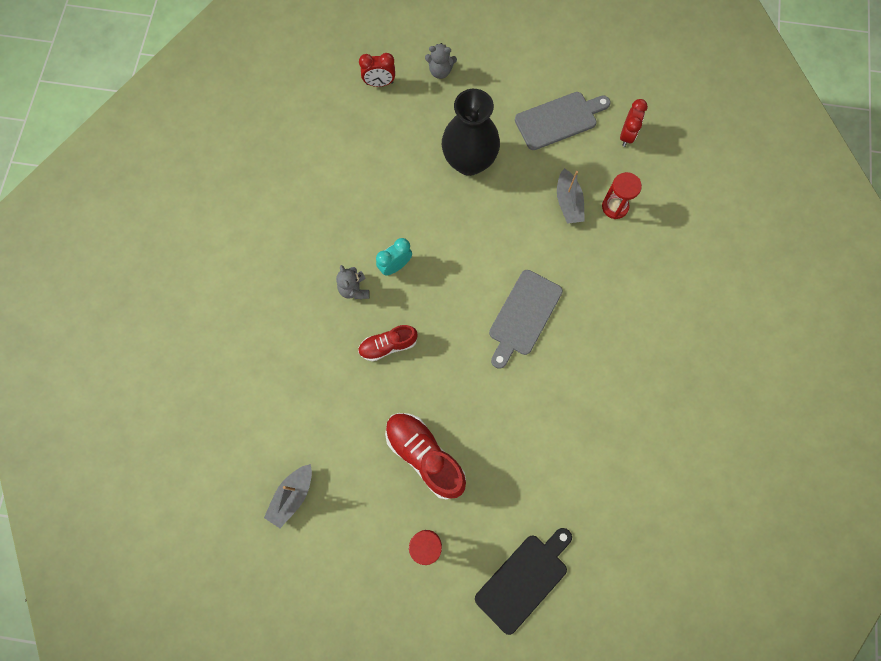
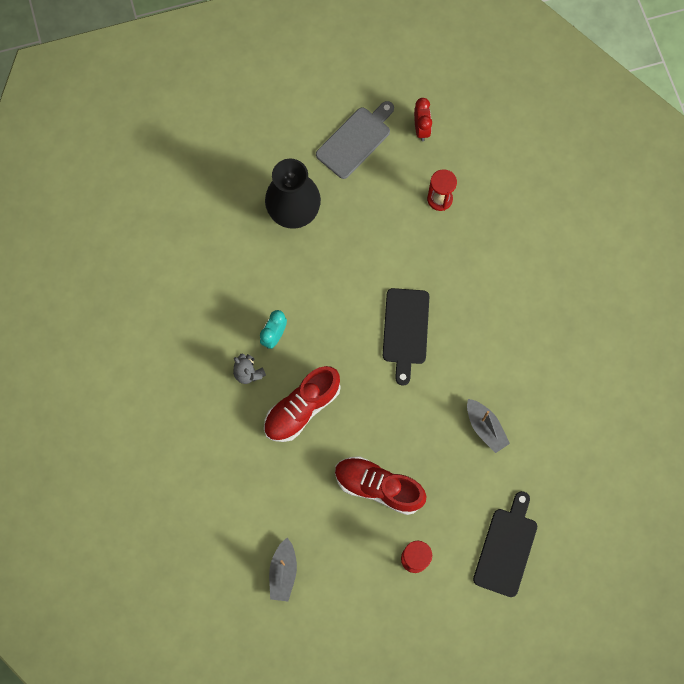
camera: 25 degrees left, 0 degrees up
red shoe [358,325,418,362] -> red shoe [264,366,341,442], size x1.62
red clock [359,53,395,87] -> none
grey teddy bear [425,43,457,79] -> none
grey cutting board [489,270,563,369] -> black cutting board [383,288,429,386]
grey boat [557,168,585,224] -> grey boat moved to [467,399,510,453]

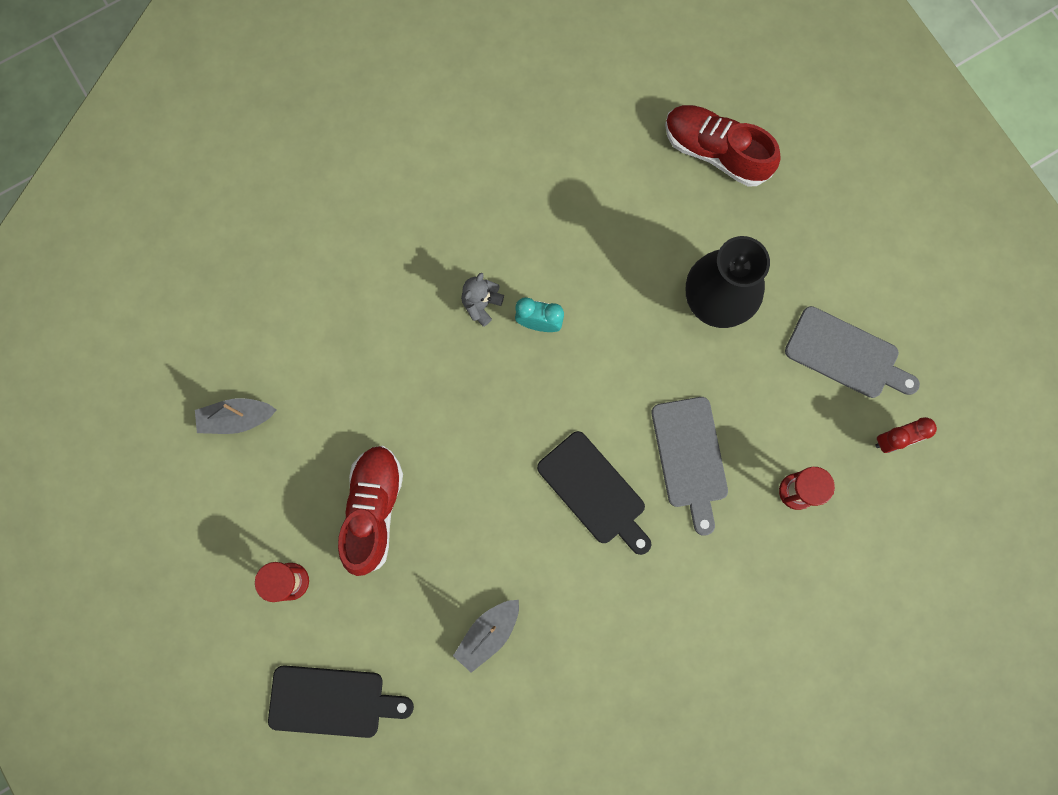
camera: 75 degrees right, 5 degrees up
red shoe [264,366,341,442] -> red shoe moved to [665,105,781,187]
black cutting board [383,288,429,386] -> black cutting board turned 120 degrees counterclockwise [537,431,651,555]
none -> grey cutting board [652,397,728,535]

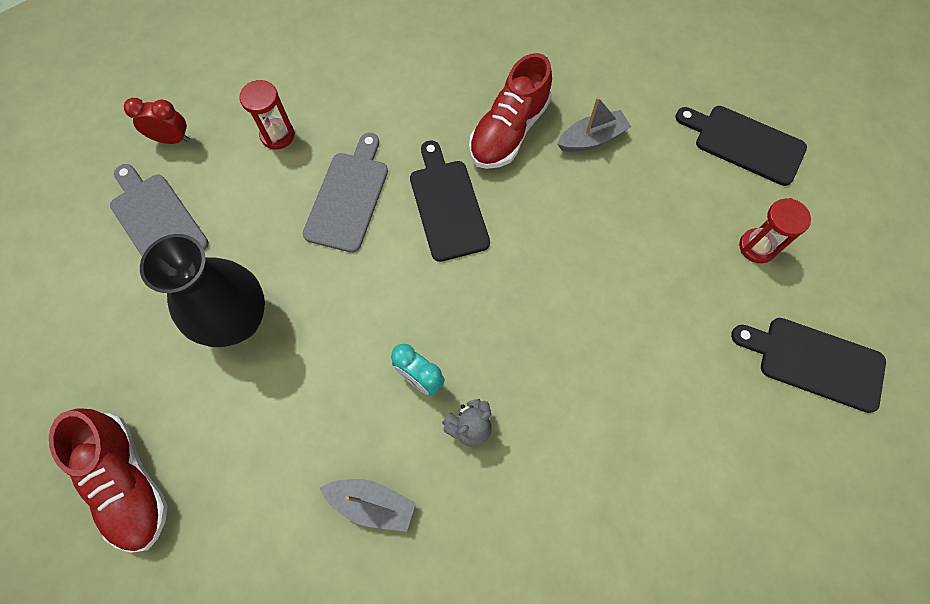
camera: 155 degrees left, 10 degrees down
grey boat [195,398,276,434] -> grey boat moved to [320,479,416,532]
red shoe [338,446,403,576] -> red shoe moved to [469,53,552,169]
none -> black cutting board [731,318,886,413]

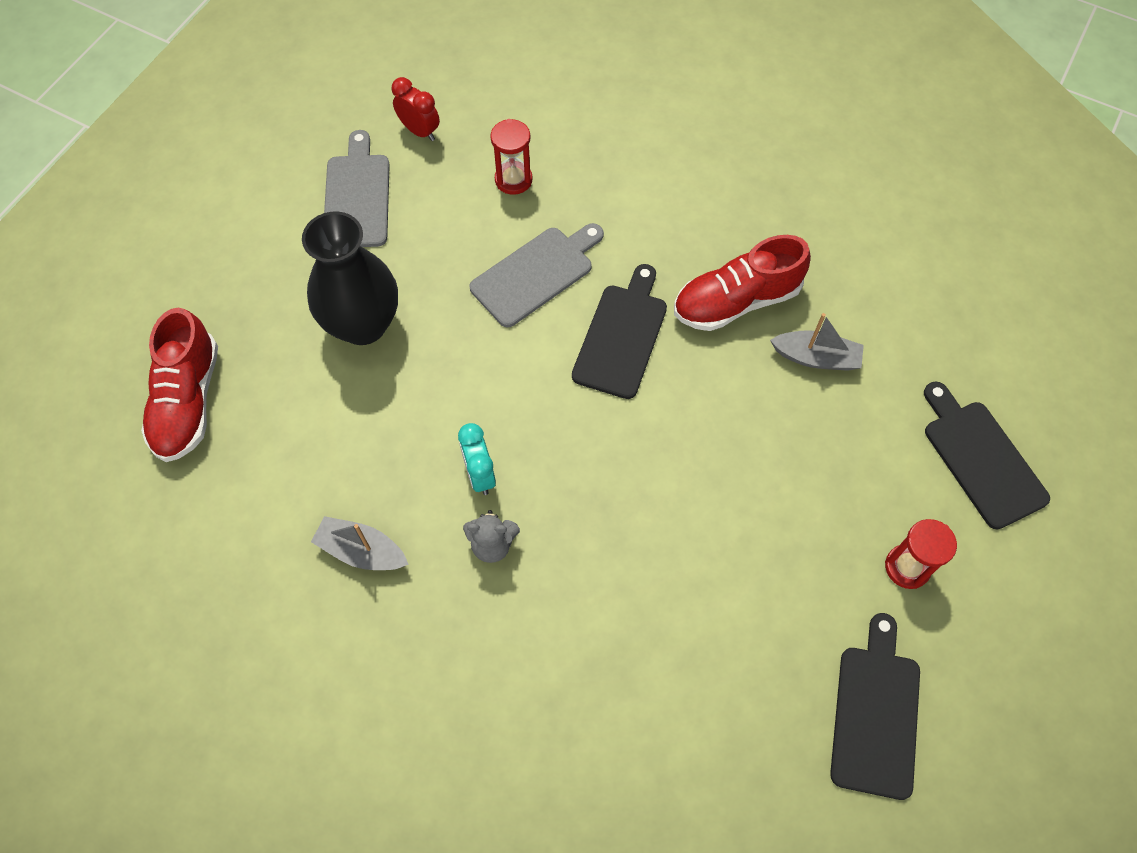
camera: 35 degrees right, 5 degrees down
grey boat [320,479,416,532] -> grey boat turned 150 degrees clockwise [311,516,409,570]
black cutting board [731,318,886,413] -> black cutting board turned 45 degrees clockwise [830,613,920,800]

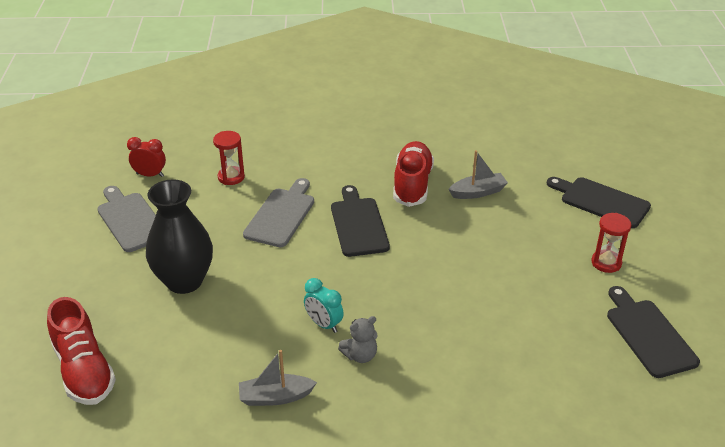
camera: 30 degrees left, 25 degrees down
red shoe [674,235,811,331] -> red shoe turned 150 degrees clockwise [393,141,434,207]

